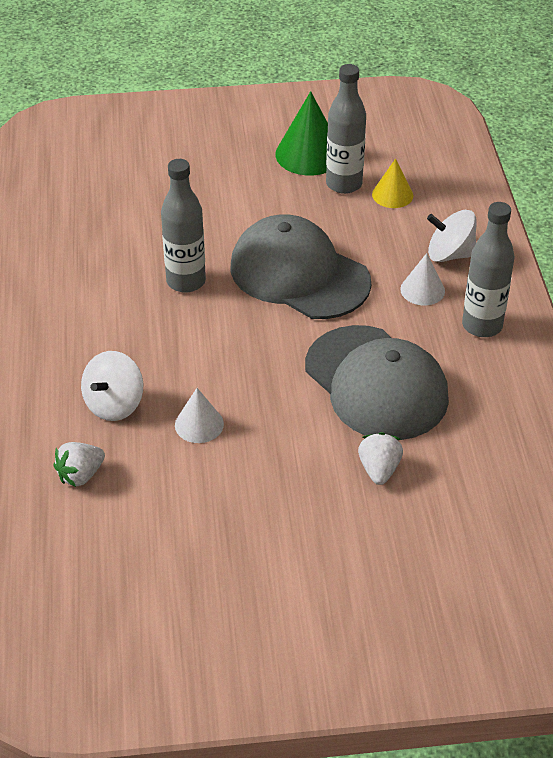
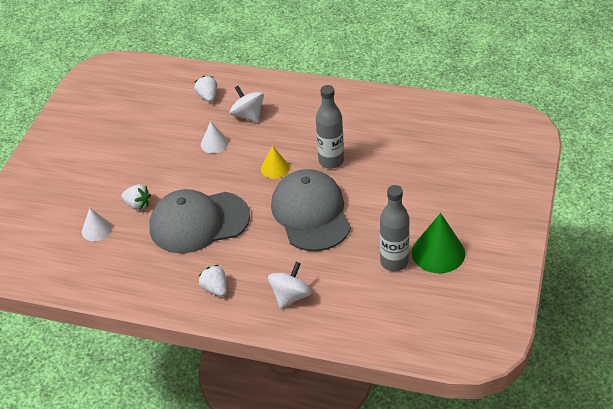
camera: 115 degrees right, 0 degrees up
grey cap [230,215,371,319] -> grey cap turned 75 degrees counterclockwise [271,169,351,251]
yellow cone [372,158,413,208] -> yellow cone moved to [261,146,289,179]
white cone [400,253,445,305] -> white cone moved to [82,208,112,241]
grey bottle [462,202,515,337] -> white strawberry [198,265,227,296]

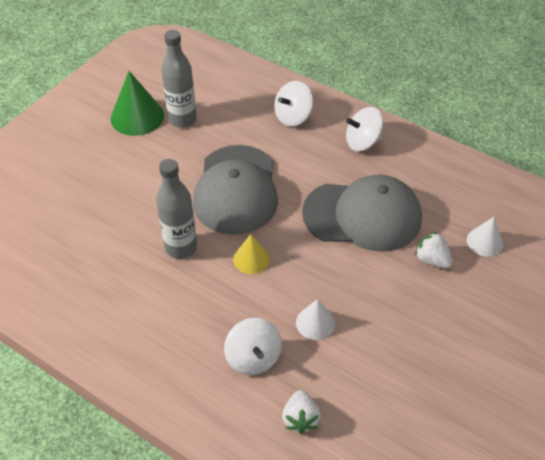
camera: 165 degrees left, 5 degrees up
white strawberry [198,265,227,296] -> white spinning top [346,107,383,151]

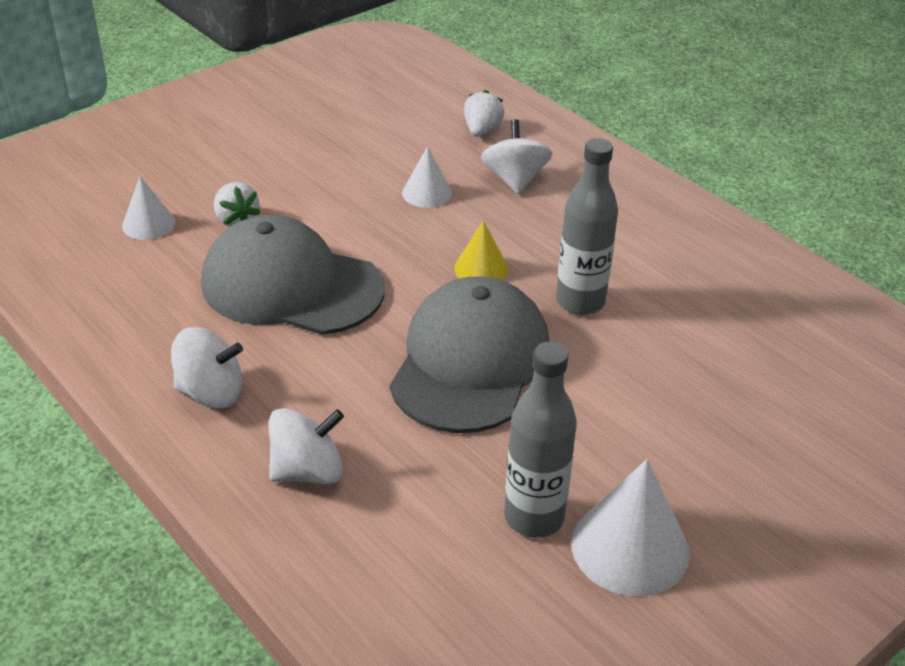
camera: 165 degrees left, 10 degrees down
green cone [111,71,164,136] -> white cone [571,459,690,596]

